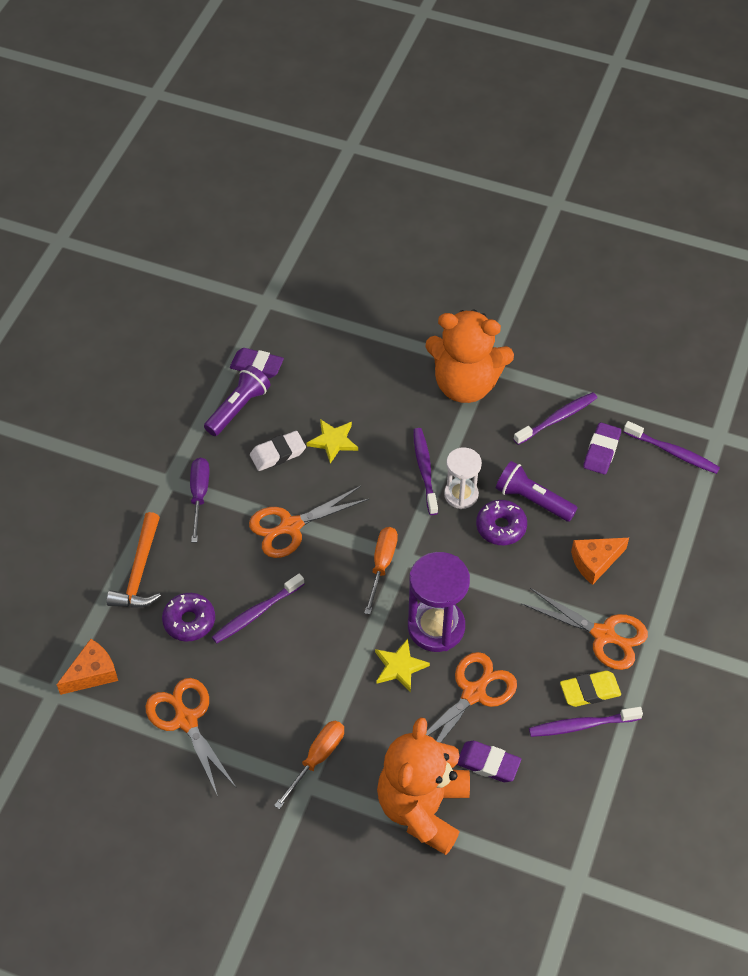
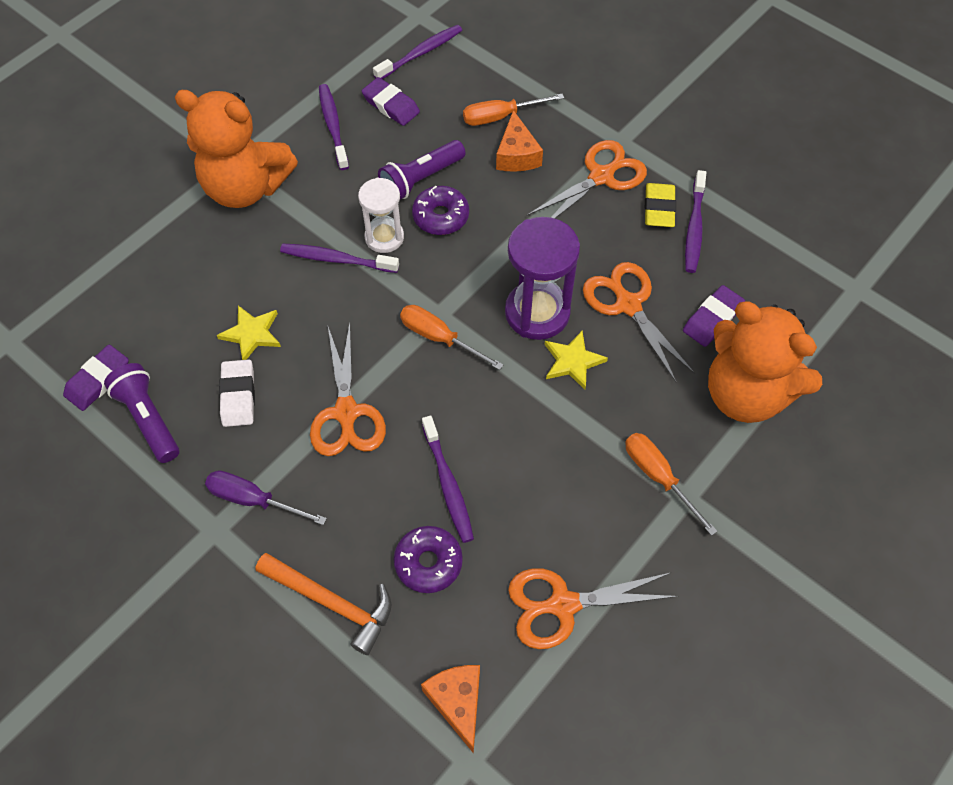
camera: 70 degrees left, 5 degrees up
orange teddy bear [425,309,514,403] -> orange teddy bear turned 75 degrees clockwise [175,90,298,208]
none -> orange screwdriver [463,94,564,126]

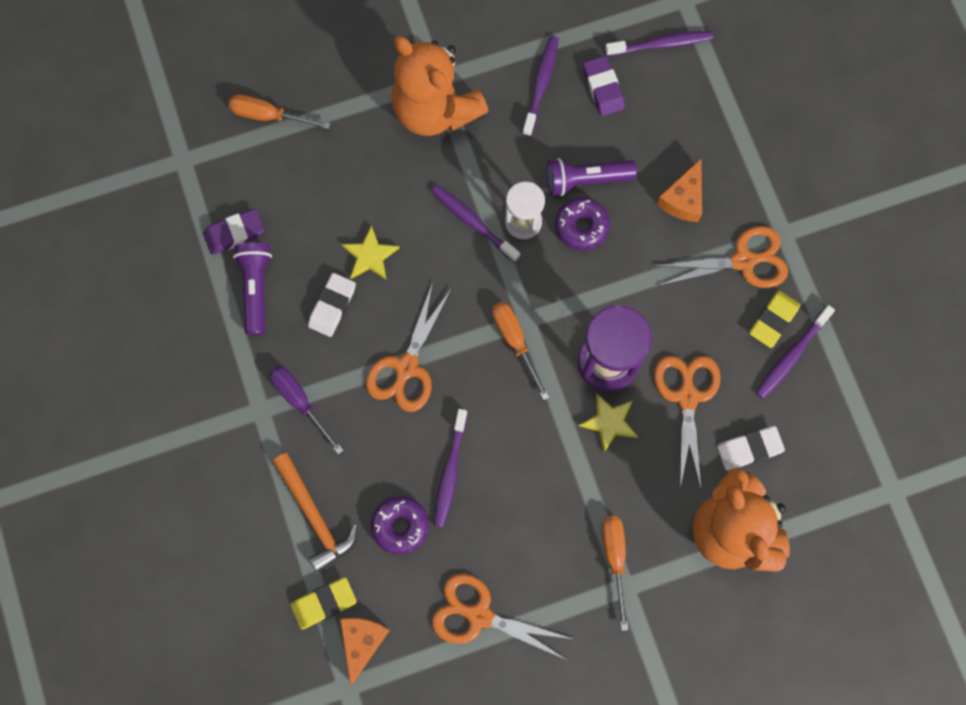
camera: 30 degrees right, 15 degrees up
orange screwdriver [463,94,564,126] -> orange screwdriver moved to [229,94,331,129]
purple eraser [683,285,745,347] -> white eraser [717,426,785,471]
none -> yellow eraser [291,577,357,630]

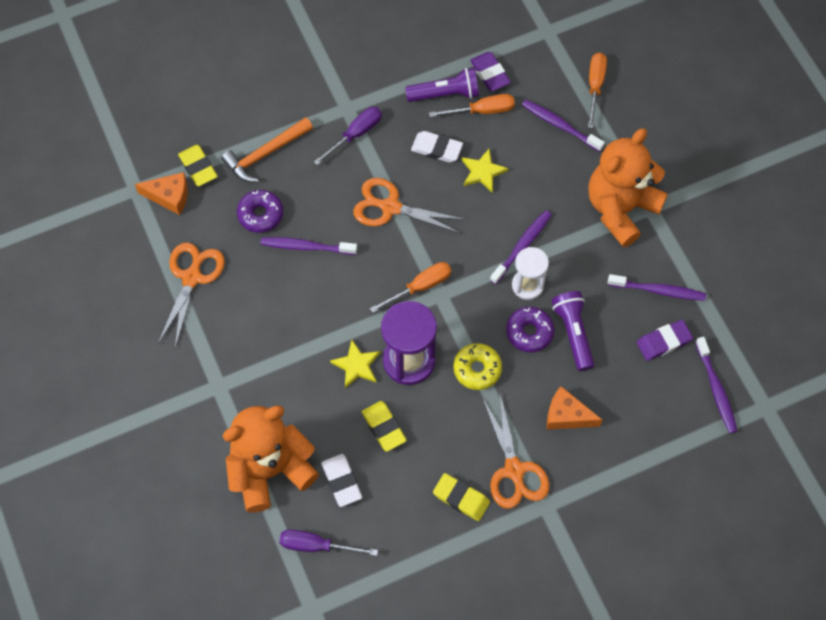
camera: 85 degrees right, 10 degrees down
orange screwdriver [602,516,628,631] -> orange screwdriver moved to [429,94,515,117]
orange scissors [654,356,721,488] -> yellow eraser [362,401,407,452]
purple toothbrush [756,305,835,399] -> purple toothbrush moved to [522,100,605,152]
none -> purple screwdriver [280,529,378,556]
none -> yellow donut [453,343,502,390]

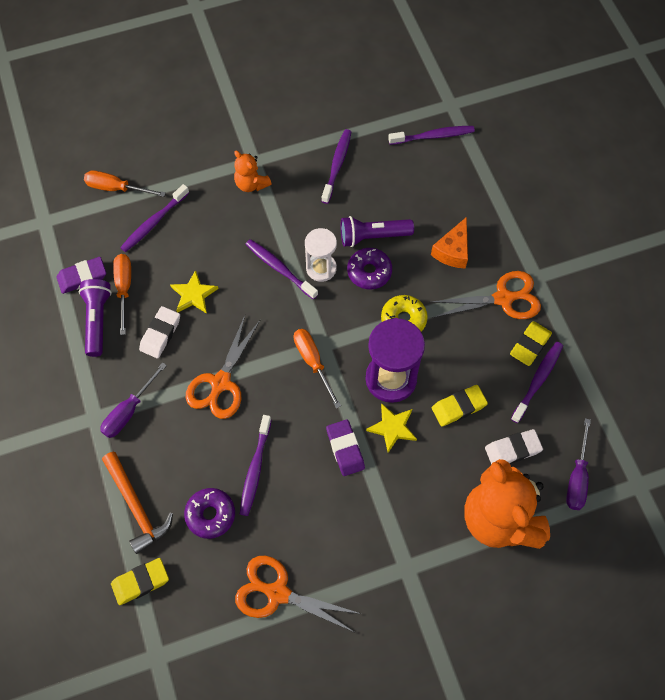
camera: 85 degrees left, 0 degrees up
orange cheese [135,172,188,215] -> none
purple screwdriver [314,107,382,165] -> purple screwdriver turned 105 degrees counterclockwise [100,362,167,438]
orange teddy bear [588,128,668,247] -> orange teddy bear [234,151,271,192], size x0.48
purple eraser [636,320,693,361] -> purple eraser moved to [326,419,365,476]
none -> purple toothbrush [511,342,563,423]

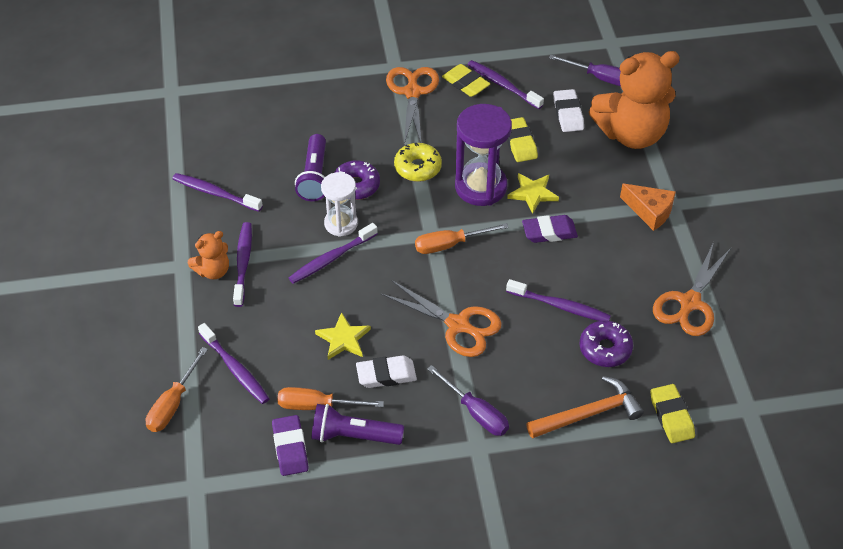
camera: 80 degrees left, 15 degrees down
white eraser [139,306,180,358] -> white eraser turned 45 degrees counterclockwise [356,355,417,388]
purple toothbrush [388,126,475,145] -> purple toothbrush moved to [233,222,252,307]
orange cheese [431,217,468,269] -> orange cheese moved to [620,184,676,231]

